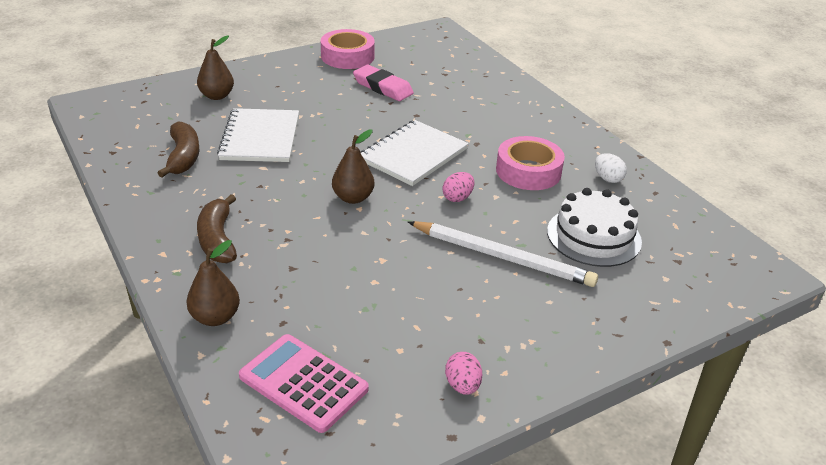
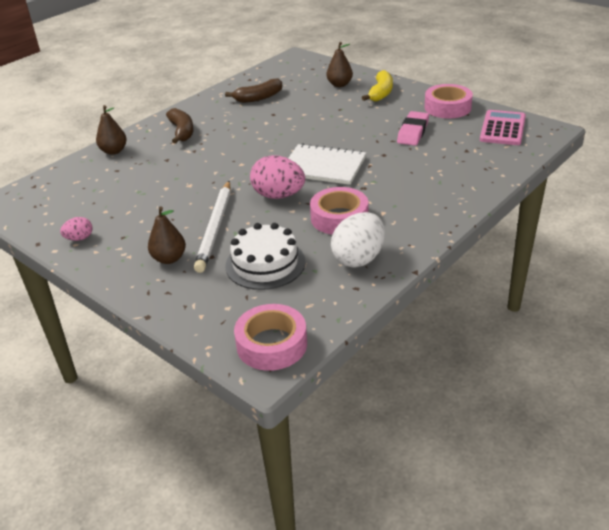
camera: 75 degrees right, 0 degrees up
brown banana [197,194,237,263] -> brown banana turned 105 degrees clockwise [166,108,193,144]
white notebook [217,108,299,162] -> none
pink calculator [239,334,369,433] -> pink calculator moved to [480,110,526,145]
brown pear [332,129,374,204] -> brown pear moved to [148,206,186,264]
pink egg [442,172,474,202] -> pink egg [250,155,305,199], size x1.93
white egg [595,153,627,183] -> white egg [331,212,385,267], size x1.93
none -> pink tape [234,304,307,371]
none -> yellow banana [362,70,393,101]

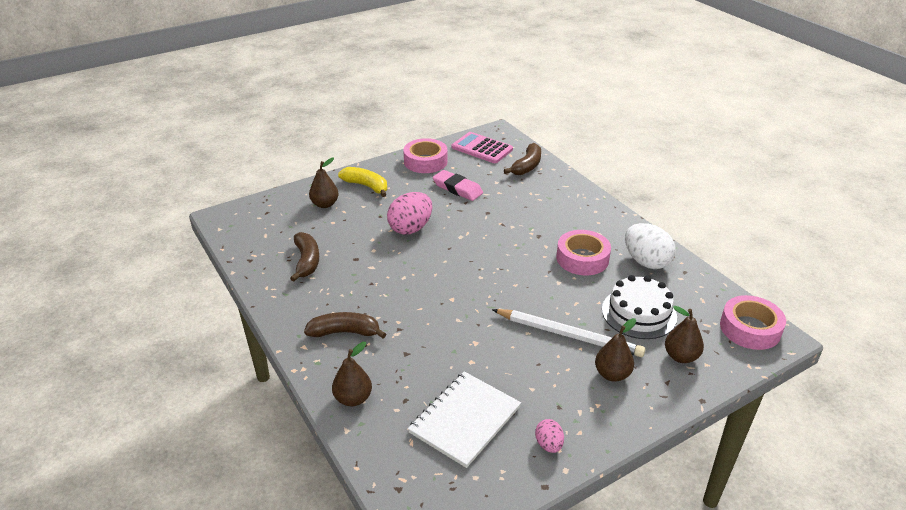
camera: 75 degrees left, 0 degrees up
pink egg [250,155,305,199] -> pink egg moved to [387,192,432,235]
white notebook [288,144,366,185] -> white notebook moved to [408,371,521,468]
none -> brown banana [504,143,541,175]
none -> brown pear [665,306,704,363]

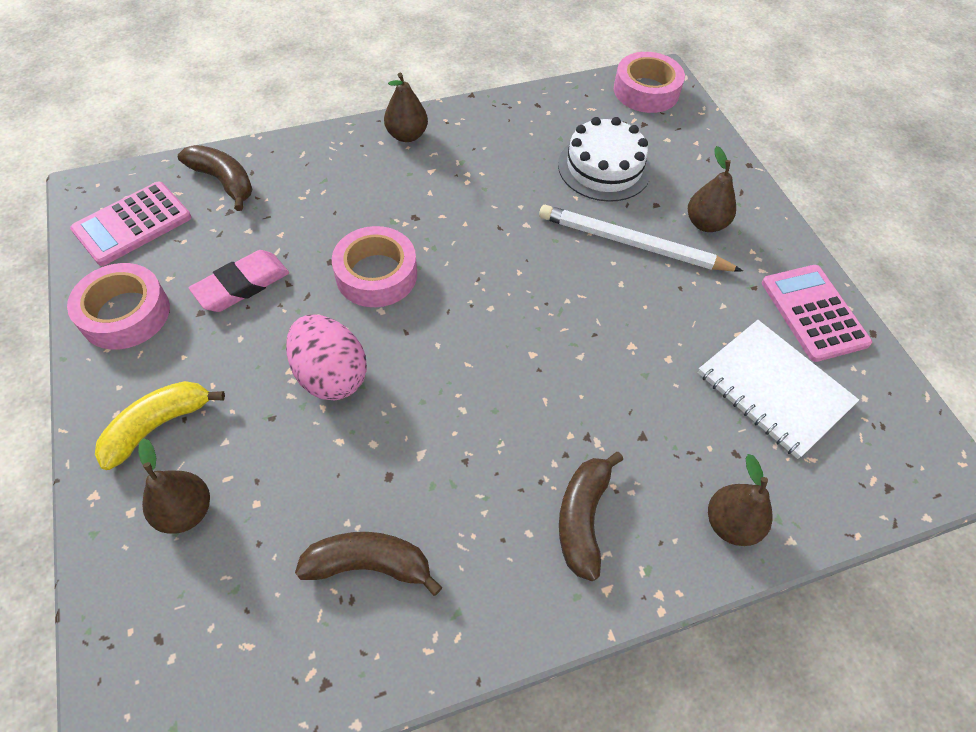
camera: 80 degrees left, 20 degrees up
white pencil [492,309,645,357] -> white pencil turned 105 degrees counterclockwise [539,205,743,272]
pink egg [535,419,564,453] -> pink calculator [762,265,872,362]
pink tape [556,230,611,275] -> pink tape moved to [332,226,417,307]
white egg [625,223,676,269] -> none
brown pear [665,306,704,363] -> brown pear moved to [384,73,428,142]

